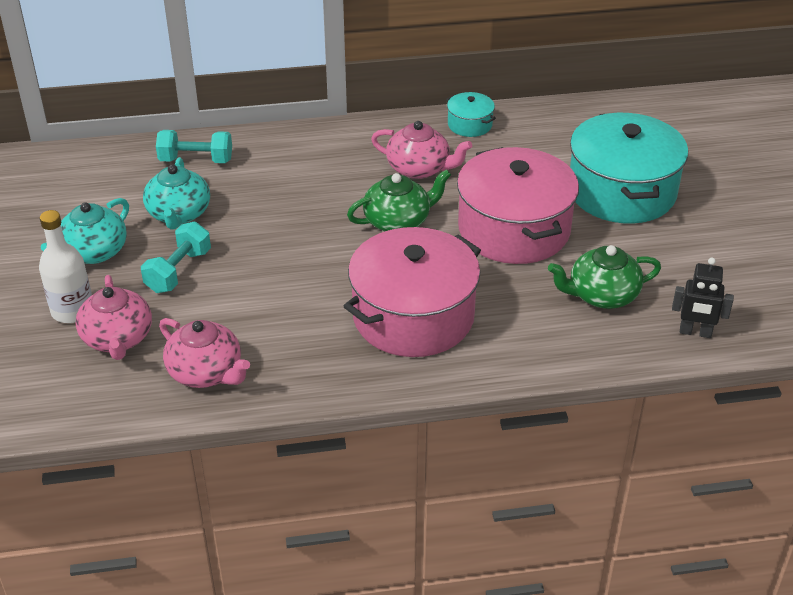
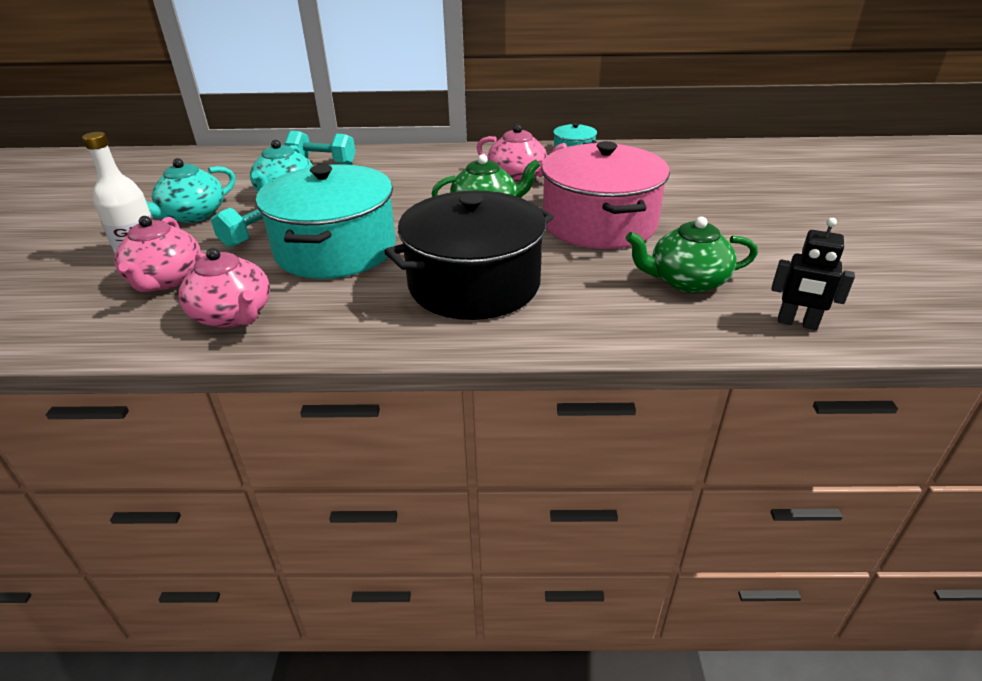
camera: 10 degrees right, 5 degrees down
pink pot [344,227,481,357] -> black pot [384,191,553,320]
turquoise pot [570,113,688,223] -> turquoise pot moved to [256,164,396,279]

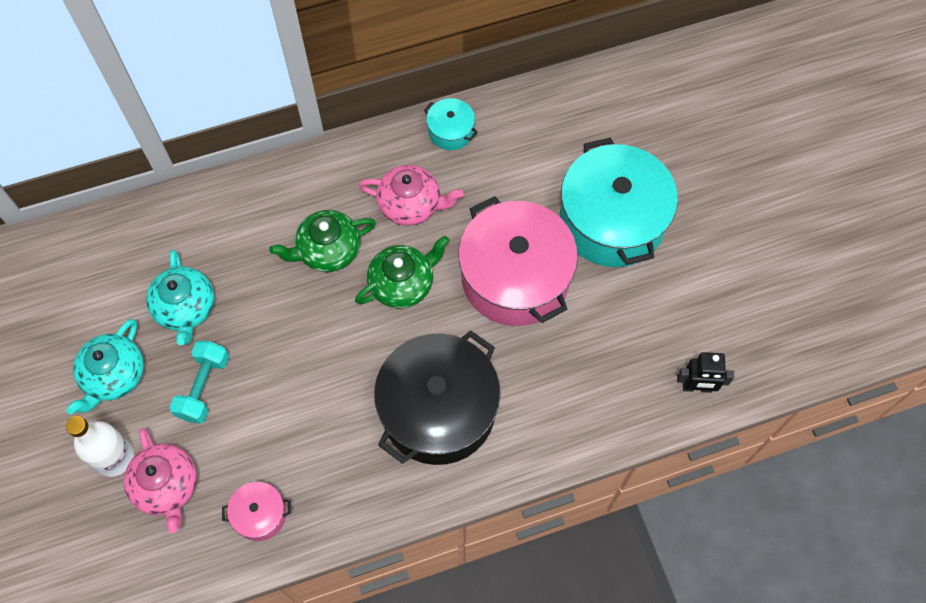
camera: 20 degrees left, 30 degrees up
pink teapot [179,248,270,328] -> pink pot [222,482,291,541]
turquoise pot [256,164,396,279] -> turquoise pot moved to [560,138,678,267]
turquoise dumbbell [285,131,356,164] -> none
green teapot [626,217,758,293] -> green teapot moved to [269,210,376,272]

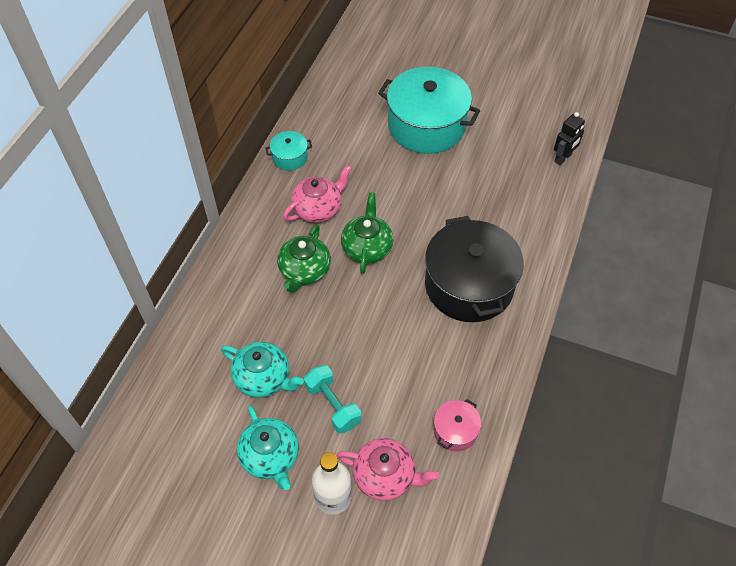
camera: 50 degrees left, 10 degrees down
pink pot [458,196,578,326] -> none

